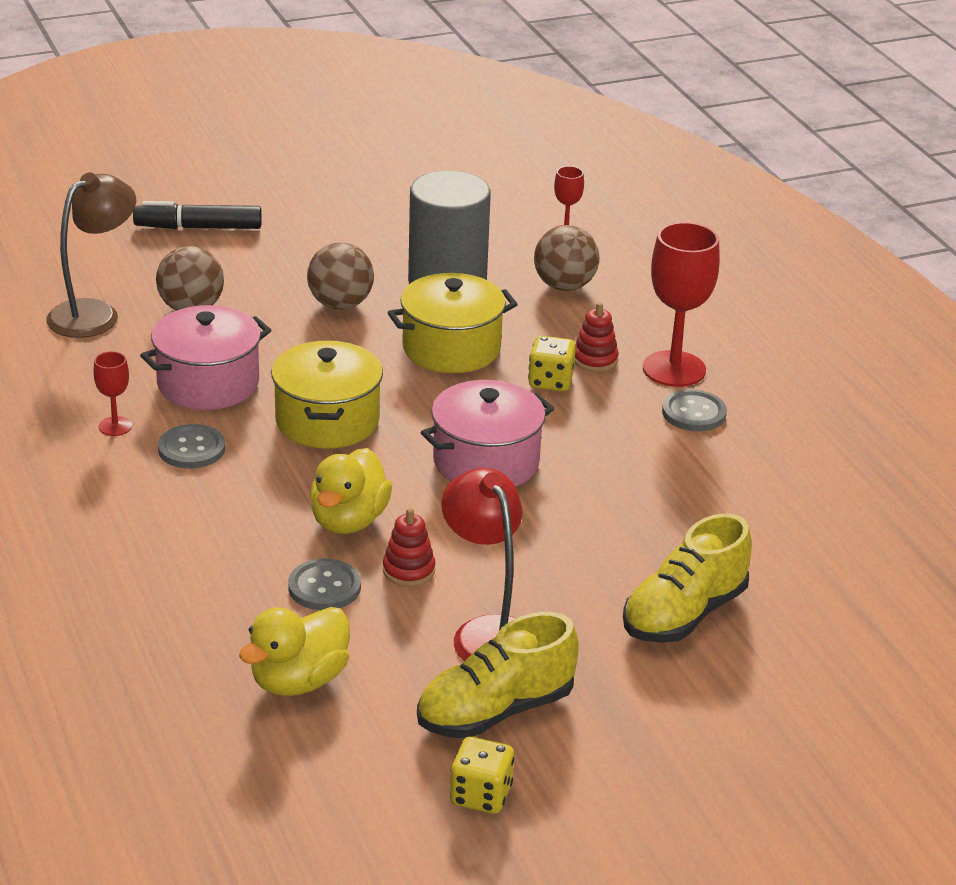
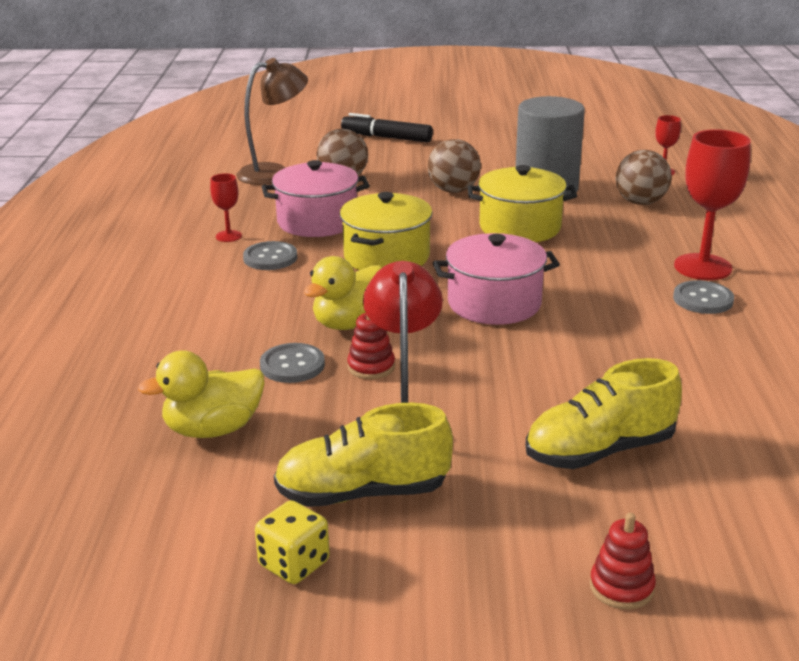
camera: 25 degrees right, 5 degrees down
yellow dice [528,336,576,391] -> none
red stacking toy [575,302,619,372] -> red stacking toy moved to [590,513,656,610]

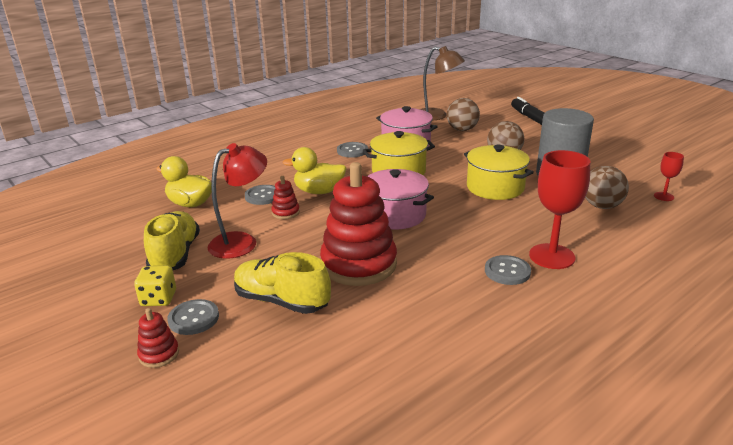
camera: 50 degrees right, 0 degrees up
red goblet [210,173,242,242] -> none
yellow dice [255,500,330,584] -> yellow dice moved to [134,266,176,306]
yellow shoe [274,403,453,507] -> yellow shoe turned 45 degrees clockwise [144,211,200,270]
none -> grey button [167,299,219,335]
none -> red stacking toy [320,162,397,286]

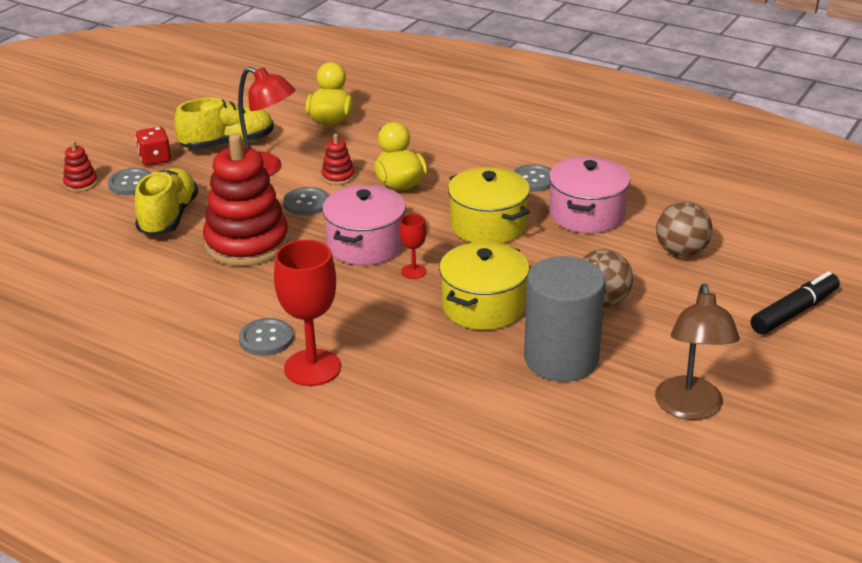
camera: 70 degrees right, 5 degrees up
yellow dice [134,266,176,306] -> red dice [136,127,171,166]
grey button [245,185,275,205] -> grey button moved to [283,187,329,216]
brown lamp [420,46,465,120] -> brown lamp moved to [655,283,740,420]
brown ball [585,166,629,209] -> none
red goblet [654,152,684,201] -> red goblet moved to [399,214,427,279]

